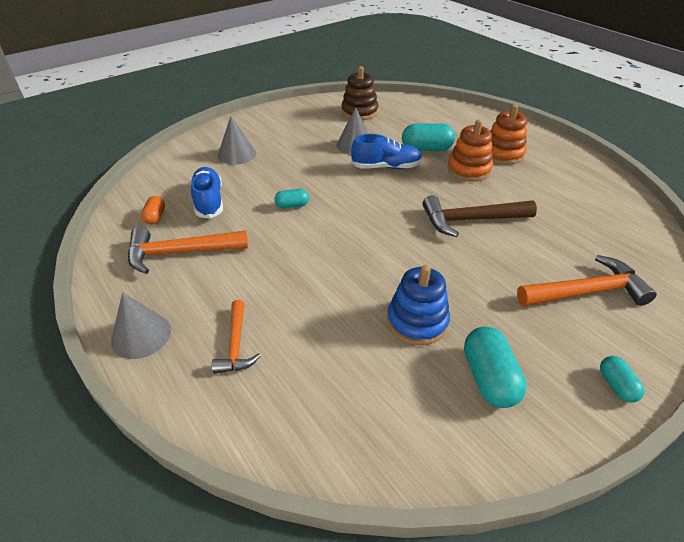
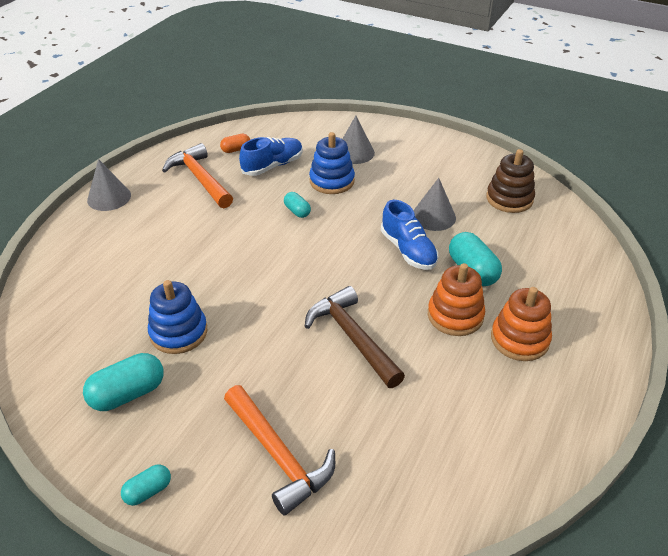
camera: 65 degrees right, 0 degrees up
orange hammer [212,300,261,374] -> none
none -> blue stacking toy [309,132,355,194]

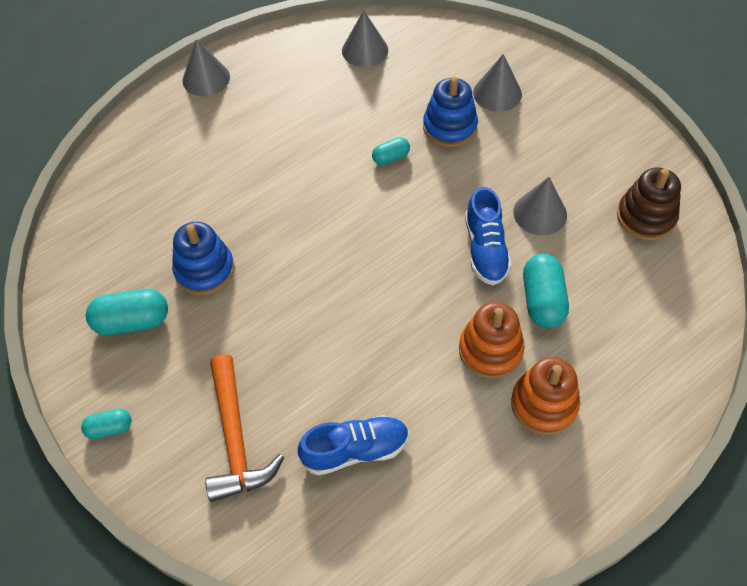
camera: 25 degrees right, 15 degrees up
orange hammer [162,143,233,208] -> none
orange capsule [220,134,250,153] -> grey cone [342,10,388,67]
blue shoe [239,137,303,176] -> blue shoe moved to [298,415,409,476]
turquoise capsule [284,192,311,218] -> turquoise capsule turned 75 degrees clockwise [372,137,410,165]
brown hammer [305,286,405,388] -> none

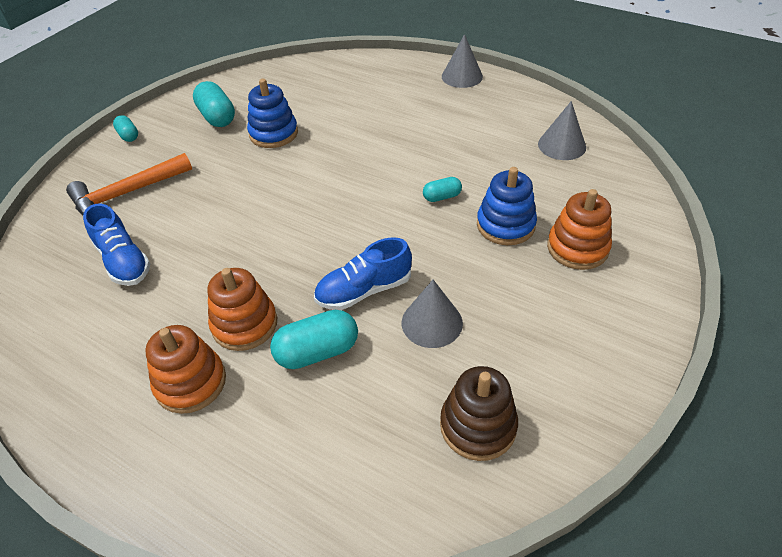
camera: 70 degrees right, 10 degrees down
turquoise capsule [372,137,410,165] -> turquoise capsule turned 60 degrees counterclockwise [423,177,462,202]
grey cone [473,54,522,112] -> orange stacking toy [547,189,612,270]

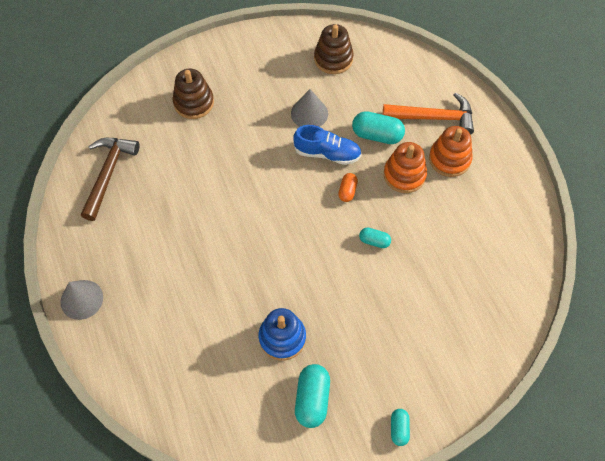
camera: 145 degrees left, 15 degrees up
orange hammer [66,153,192,215] -> orange hammer moved to [383,93,474,135]
blue shoe [83,204,150,286] -> none
turquoise capsule [423,177,462,202] -> turquoise capsule moved to [359,227,391,248]
blue stacking toy [477,167,537,245] -> none
grey cone [538,101,586,160] -> brown hammer [81,138,139,221]
orange stacking toy [547,189,612,270] -> brown stacking toy [172,69,214,119]
none -> orange capsule [338,173,358,202]

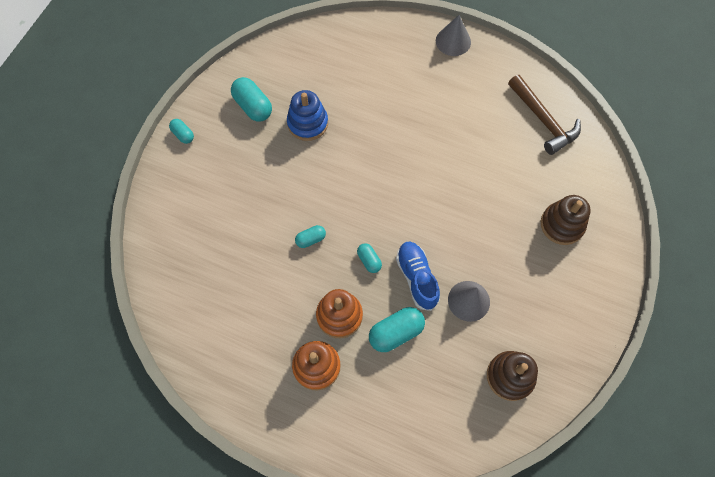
camera: 135 degrees right, 5 degrees up
blue shoe [293,125,361,165] -> blue shoe turned 105 degrees clockwise [396,242,440,311]
orange capsule [338,173,358,202] -> turquoise capsule [357,243,382,273]
orange hammer [383,93,474,135] -> none

